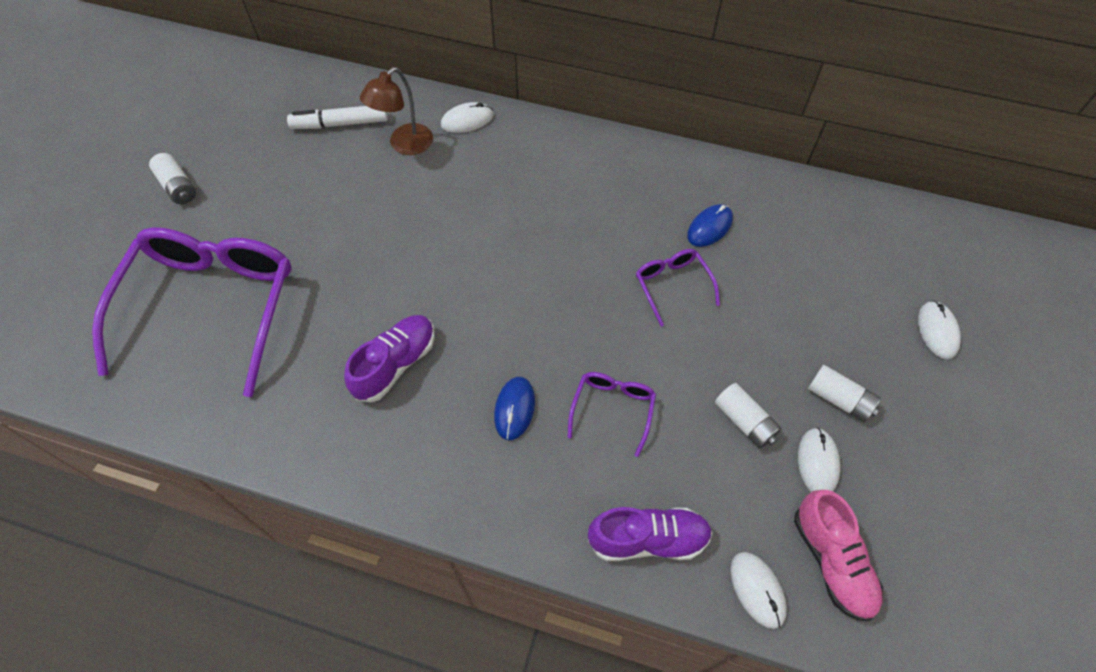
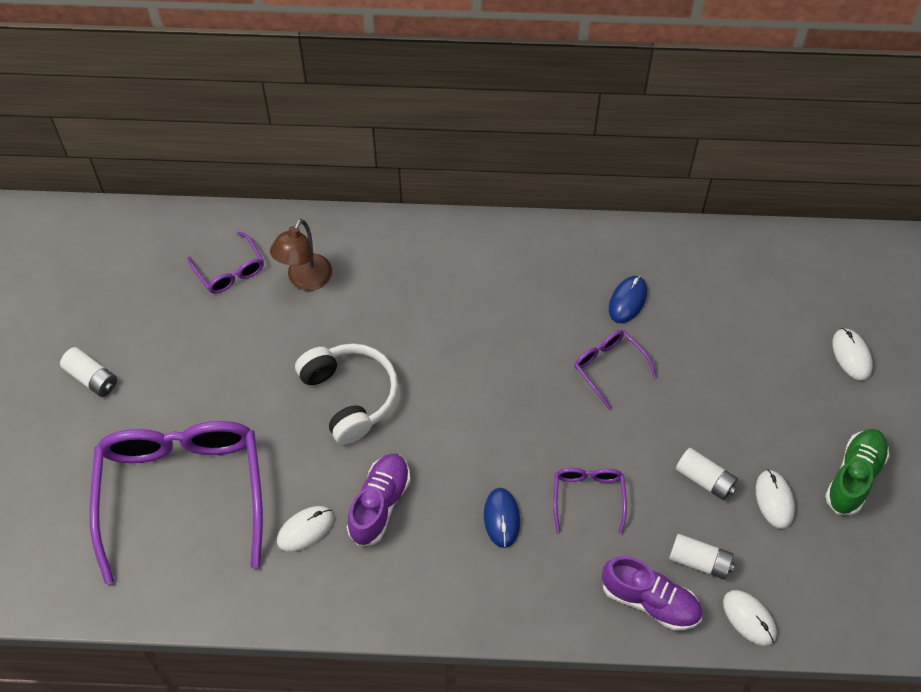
camera: 15 degrees left, 0 degrees up
white marker [287,106,388,129] -> purple glasses [188,232,264,293]
white mouse [441,102,494,133] -> white mouse moved to [277,506,334,552]
purple shoe [588,507,713,561] -> purple shoe turned 45 degrees clockwise [602,556,702,631]
pink shoe [794,490,883,621] -> none
white battery [808,365,881,422] -> white battery moved to [669,534,735,579]
none -> white headphones [295,344,398,445]
none -> green shoe [825,429,889,515]

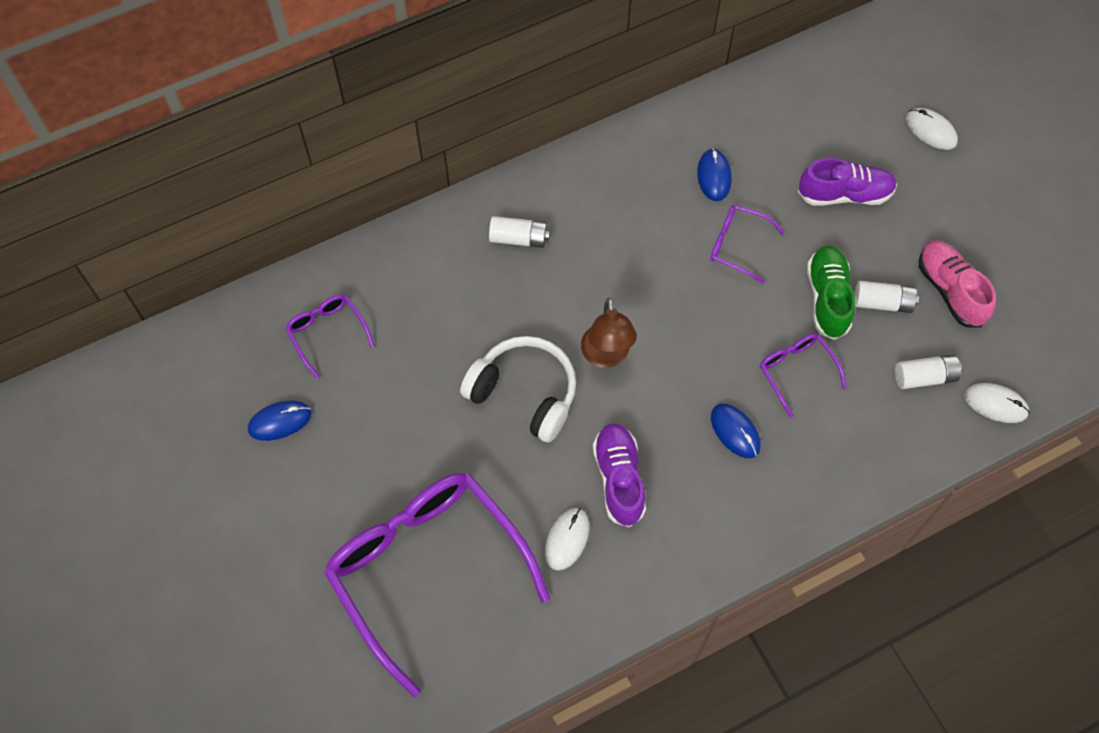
camera: 30 degrees left, 5 degrees up
white battery [60,347,117,397] -> white battery moved to [489,216,550,248]
purple glasses [188,232,264,293] -> purple glasses turned 150 degrees counterclockwise [285,295,375,379]
brown lamp [270,219,332,291] -> brown lamp moved to [581,298,637,368]
purple shoe [602,556,702,631] -> purple shoe moved to [798,158,897,206]
white mouse [756,470,795,529] -> pink shoe [919,240,996,327]
green shoe [825,429,889,515] -> green shoe moved to [807,245,855,340]
none -> blue mouse [248,400,312,441]

